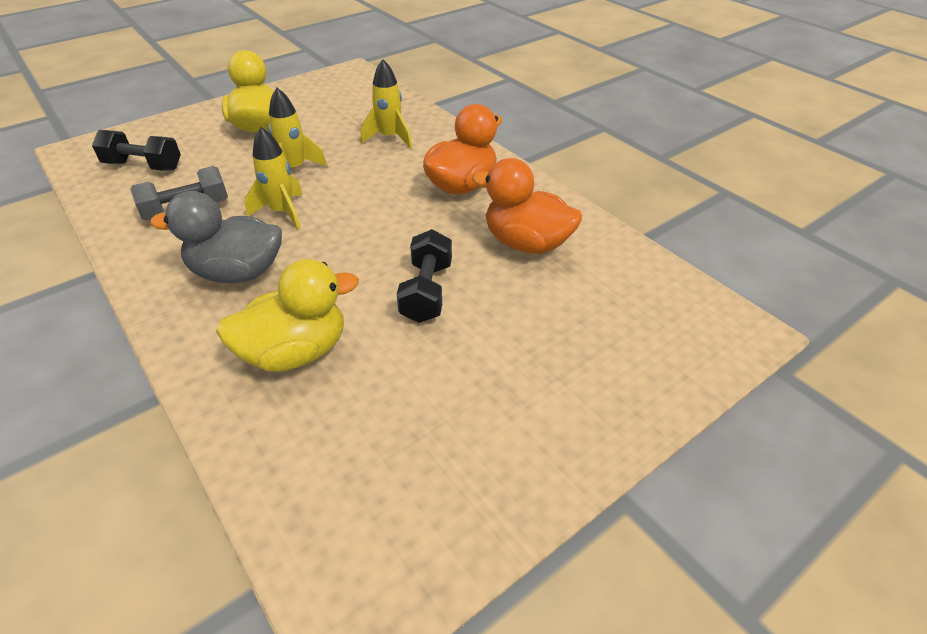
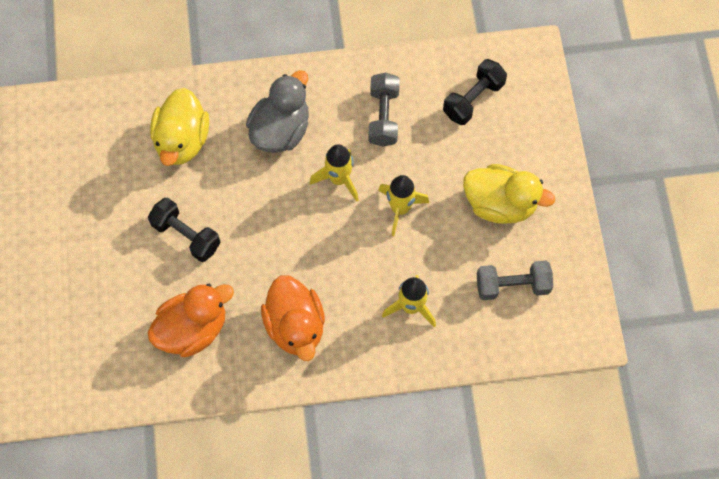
camera: 120 degrees right, 25 degrees up
none -> grey dumbbell [477,260,553,300]

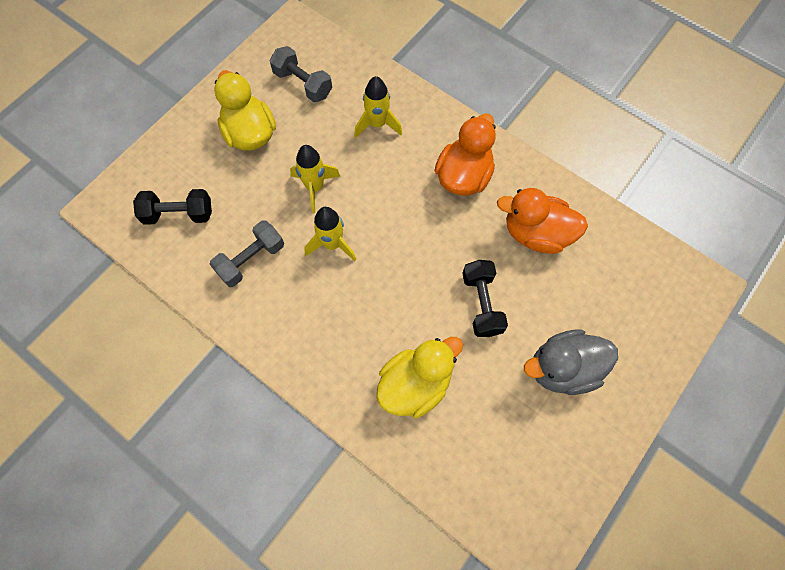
camera: 135 degrees left, 0 degrees up
grey duck [246,70,309,153] -> grey duck moved to [524,329,618,395]

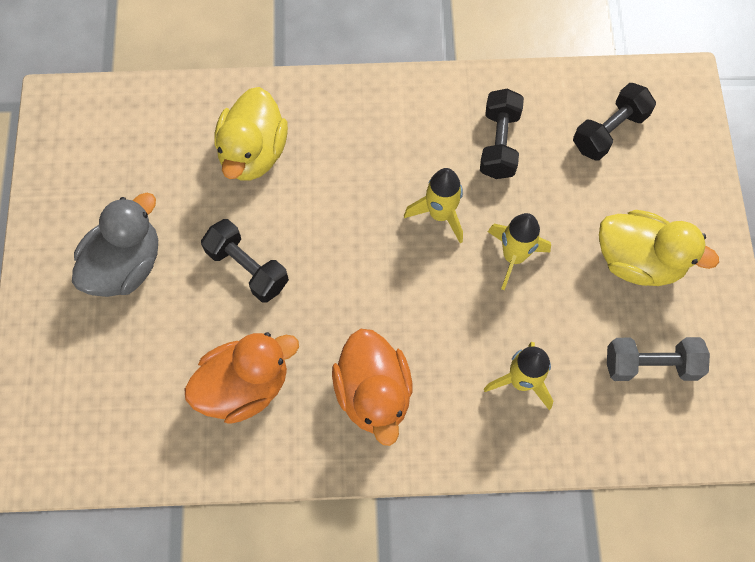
camera: 140 degrees right, 0 degrees up
grey dumbbell [210,220,284,287] -> black dumbbell [480,88,524,179]

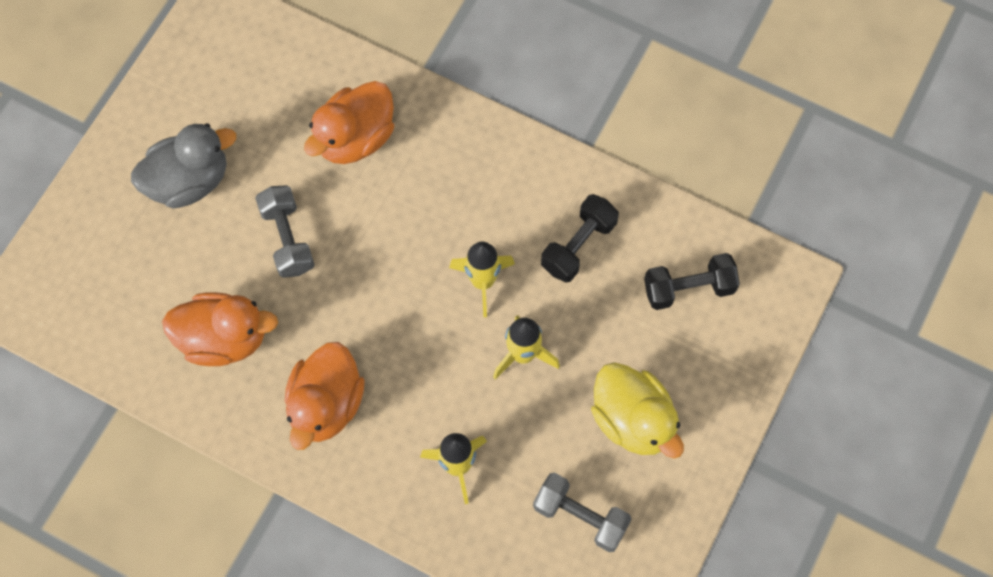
camera: 30 degrees right, 0 degrees up
black dumbbell [201,219,289,303] -> grey dumbbell [255,185,315,278]
yellow duck [214,87,288,180] -> orange duck [304,81,394,164]

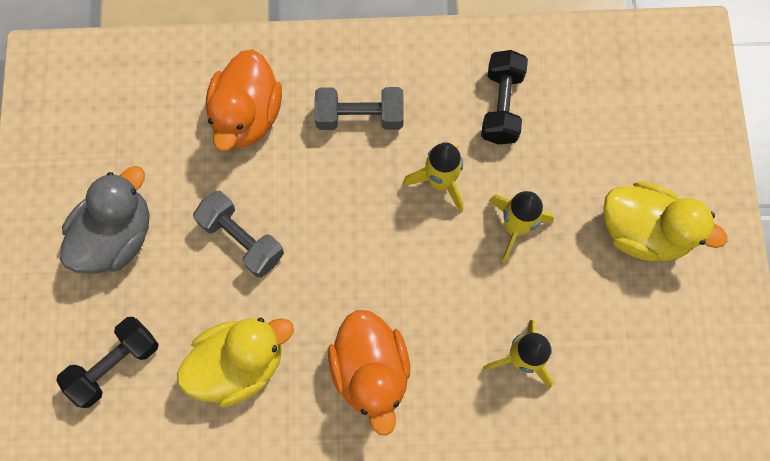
camera: 30 degrees left, 5 degrees up
orange duck [162,292,278,366] -> yellow duck [177,318,294,407]
grey dumbbell [533,473,632,552] -> grey dumbbell moved to [314,87,404,130]
black dumbbell [644,253,740,310] -> black dumbbell moved to [56,317,159,408]

